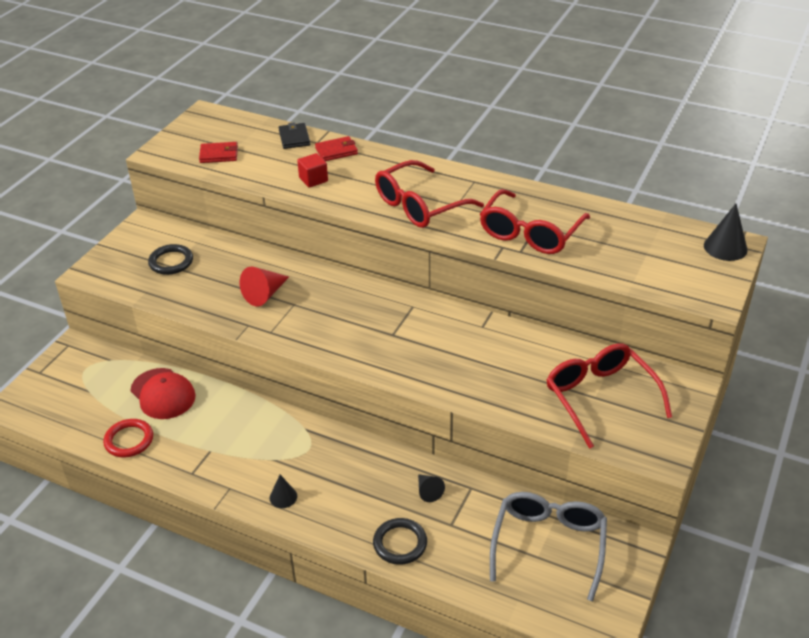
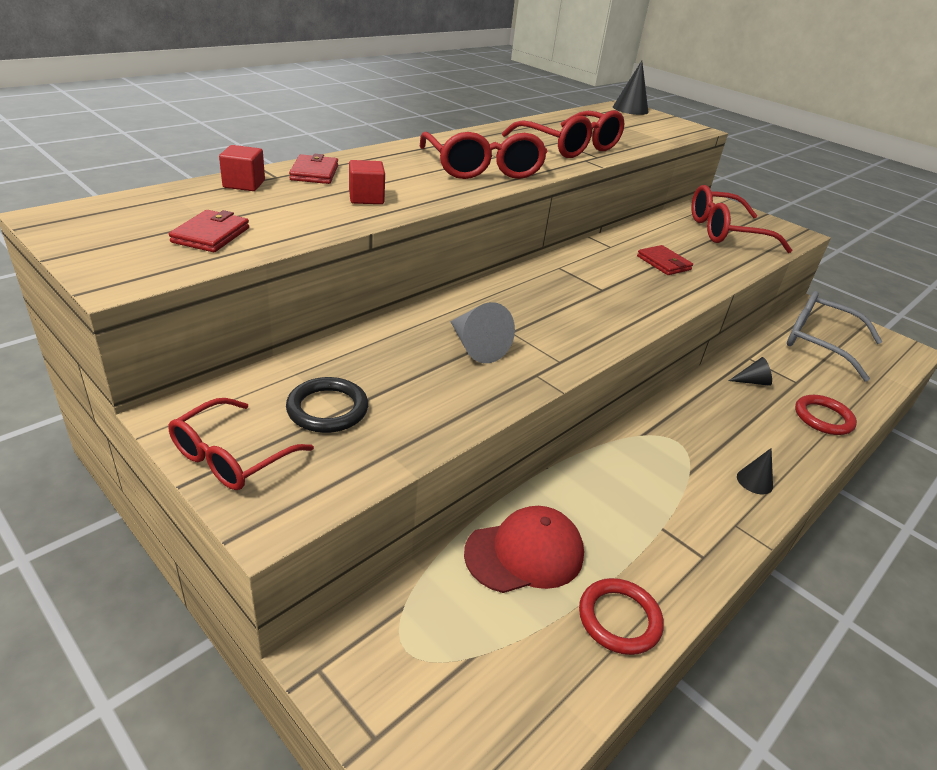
camera: 75 degrees left, 5 degrees down
red cone [240,267,289,306] -> grey cone [450,302,515,363]
black wallet [279,122,310,149] -> red cube [219,145,265,191]
black ring [373,518,427,565] -> red ring [795,395,857,435]
none -> red glasses [168,398,314,490]
none -> red wallet [637,245,693,275]

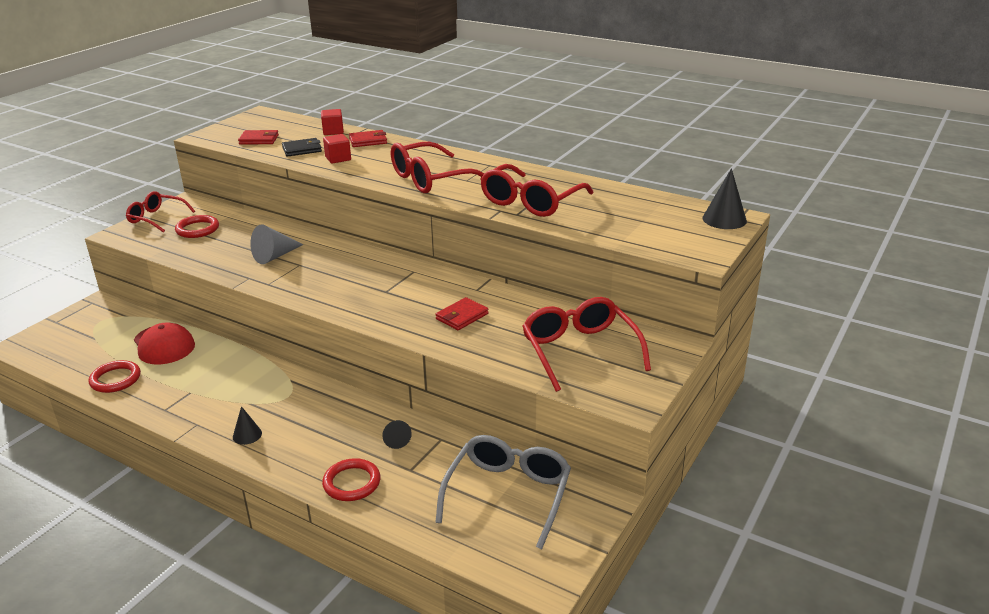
camera: 80 degrees right, 5 degrees down
black ring [286,377,368,433] -> red ring [175,215,219,238]
none -> black wallet [282,138,322,157]

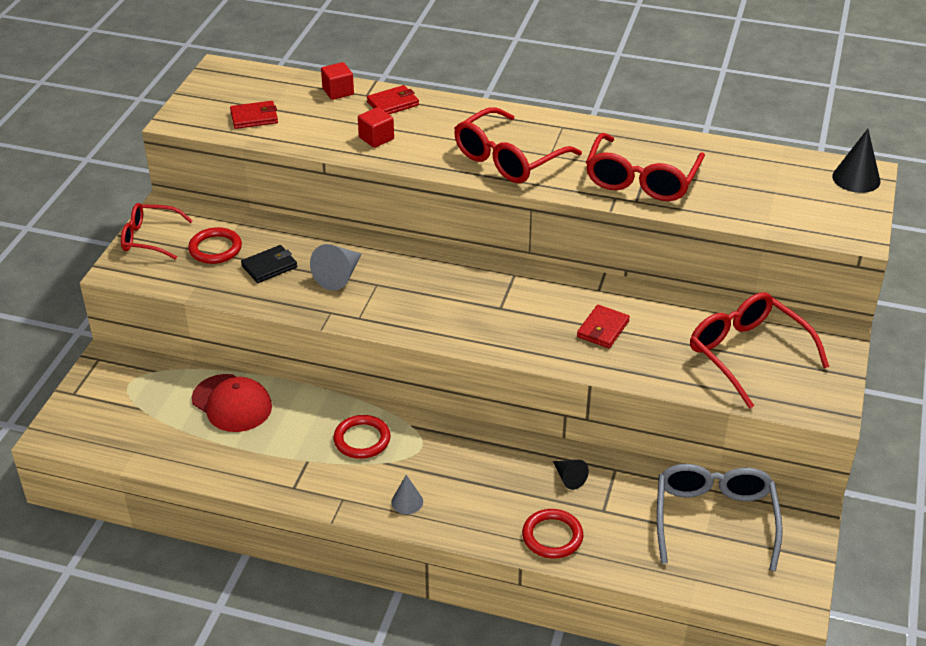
camera: 15 degrees left, 10 degrees up
red ring [89,360,141,393] -> red ring moved to [333,415,391,459]
black cone [233,406,262,445] -> grey cone [391,475,423,514]
black wallet [282,138,322,157] -> black wallet moved to [241,245,297,283]

